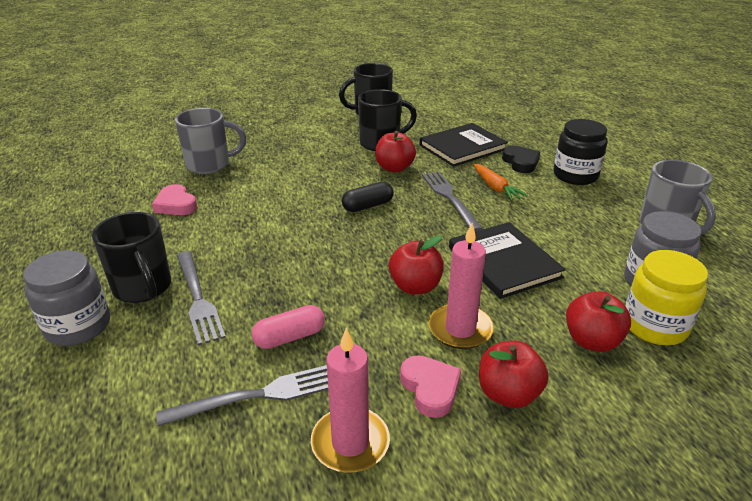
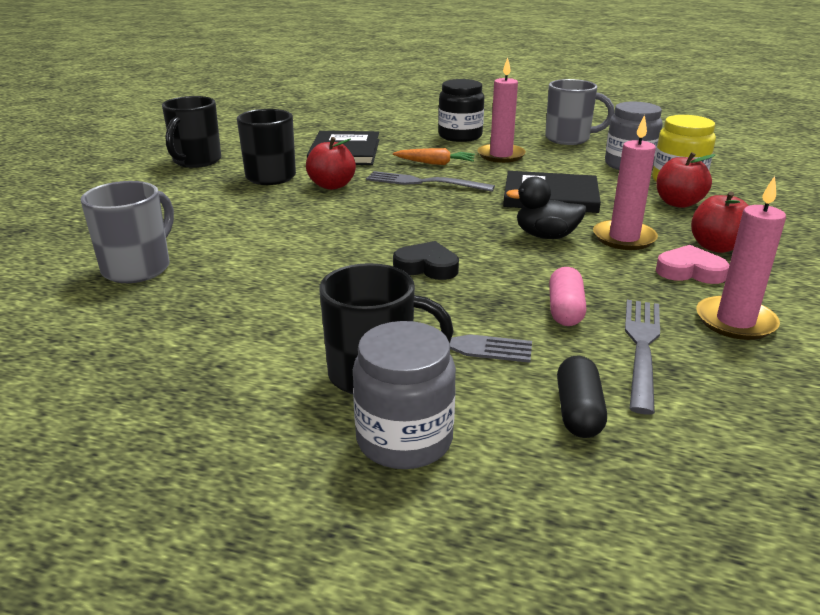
camera: 55 degrees left, 5 degrees down
pink heart [152,184,197,215] -> none
black capsule [342,182,394,212] -> black capsule moved to [557,355,607,438]
red apple [389,235,444,294] -> black duck [506,177,587,239]
black heart [502,145,540,173] -> black heart moved to [393,241,459,280]
none -> pink candle [477,58,526,163]

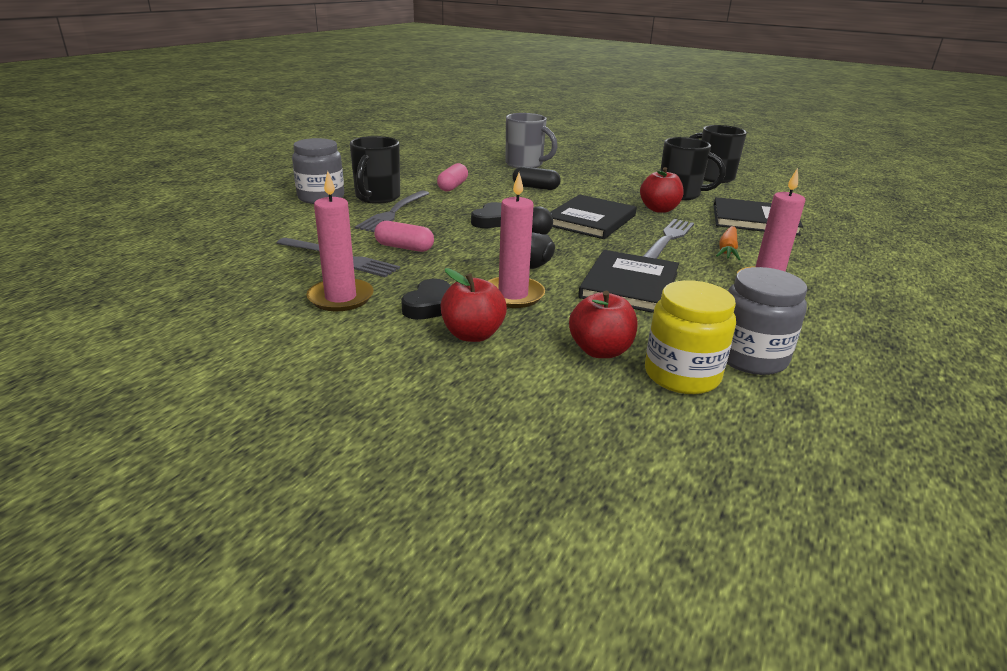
camera: 100 degrees right, 0 degrees up
black jar [438,79,484,142] -> none
grey mug [545,79,615,145] -> none
black capsule [557,355,607,438] -> black capsule moved to [512,167,561,190]
pink heart [656,245,730,284] -> black heart [401,279,451,320]
none -> pink capsule [437,163,468,191]
none -> black book [550,194,637,239]

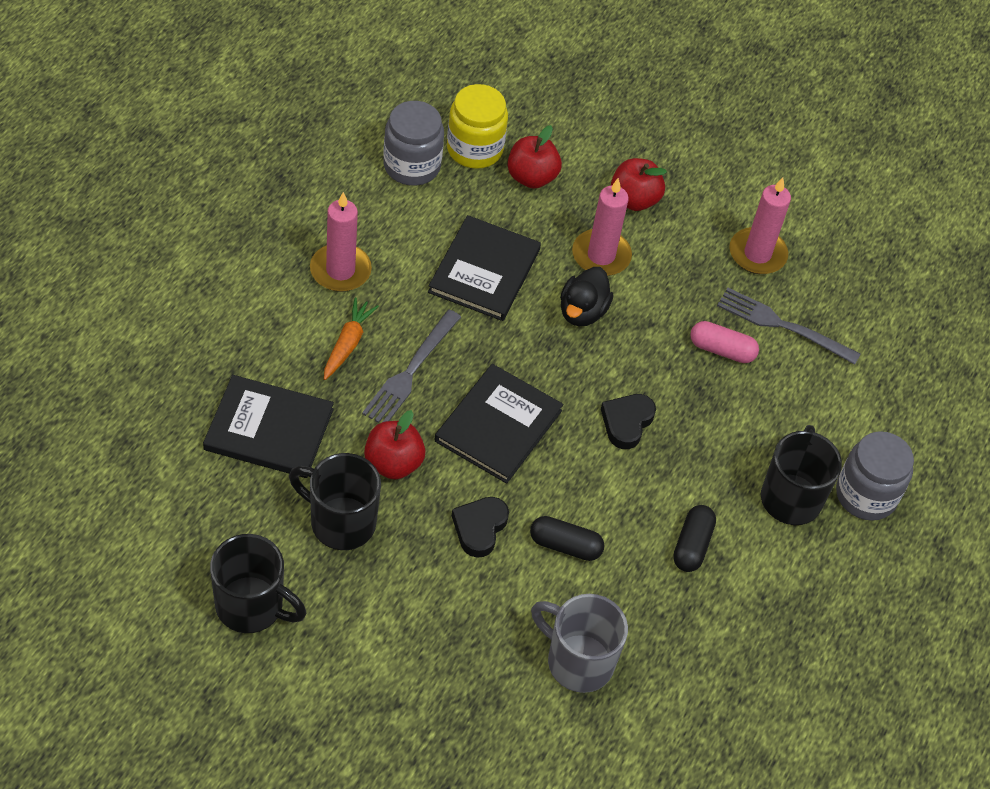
camera: 175 degrees right, 25 degrees up
grey fork [355,190,430,232] -> none
black heart [401,279,451,320] -> black heart moved to [452,497,509,558]
pink capsule [437,163,468,191] -> black capsule [673,505,716,572]

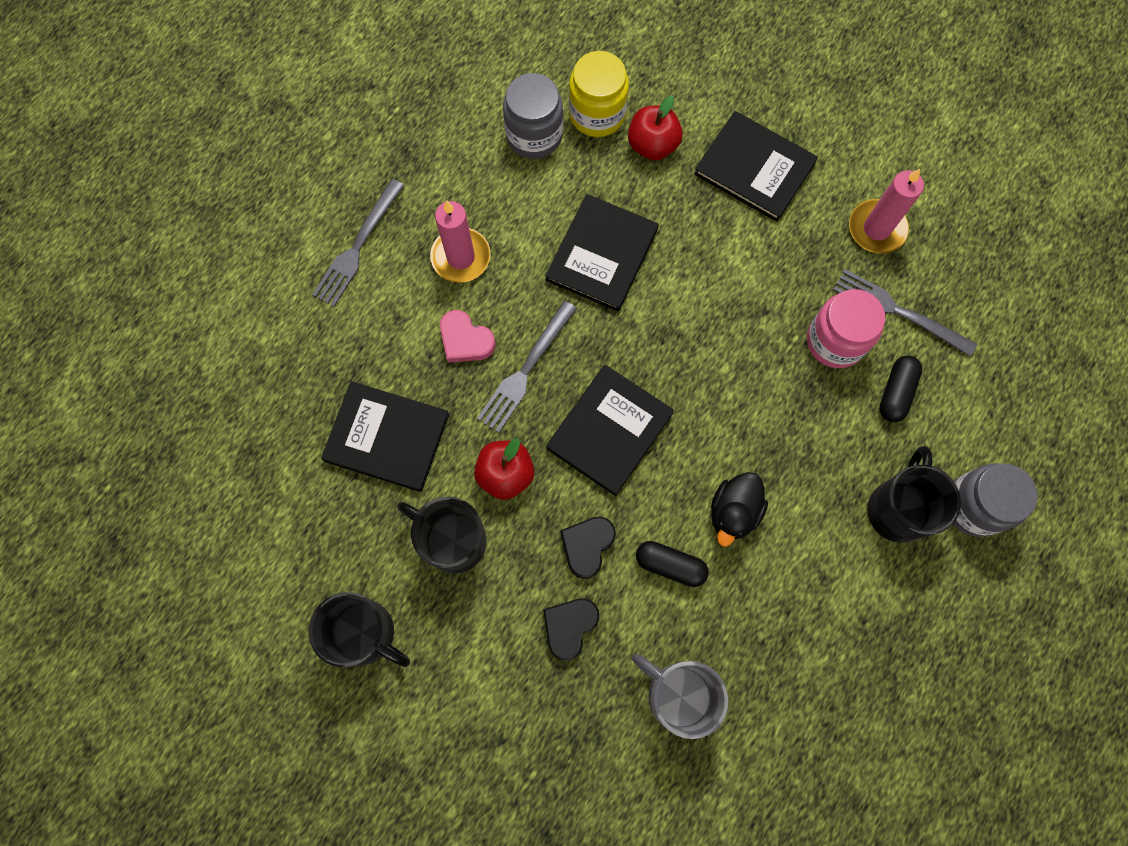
camera: 10 degrees right, 20 degrees up
orange carrot [324,298,379,380] -> pink heart [440,310,496,363]
black duck [560,267,614,326] -> black duck moved to [711,472,768,547]
pink candle [572,178,632,276] -> none
black heart [601,394,656,449] -> black heart moved to [543,598,599,661]
red apple [611,158,667,211] -> black book [694,111,818,222]
black capsule [673,505,716,572] -> black capsule moved to [879,356,922,422]
pink capsule [690,321,759,363] -> pink jar [807,289,885,368]
none -> grey fork [312,179,404,307]

